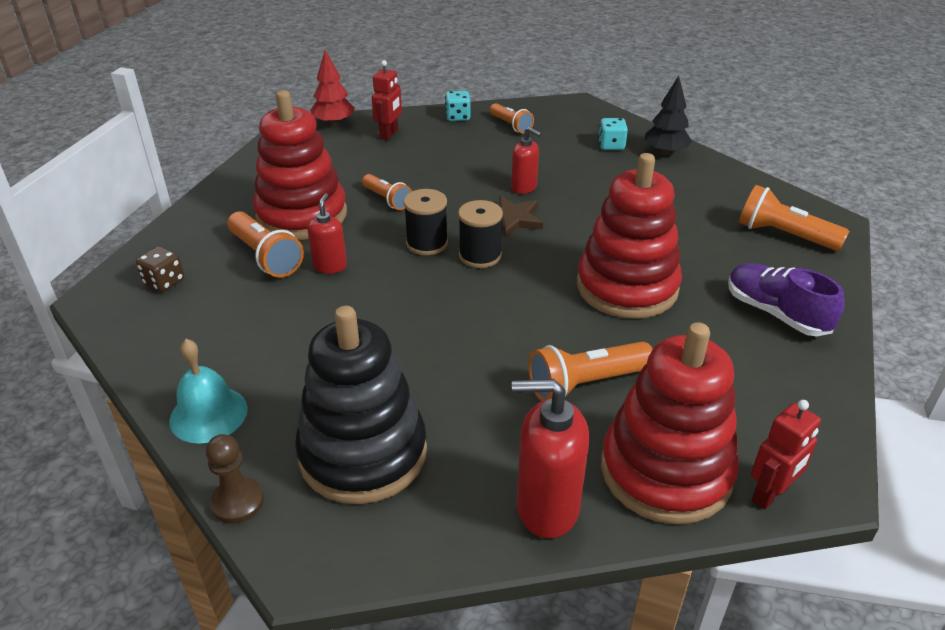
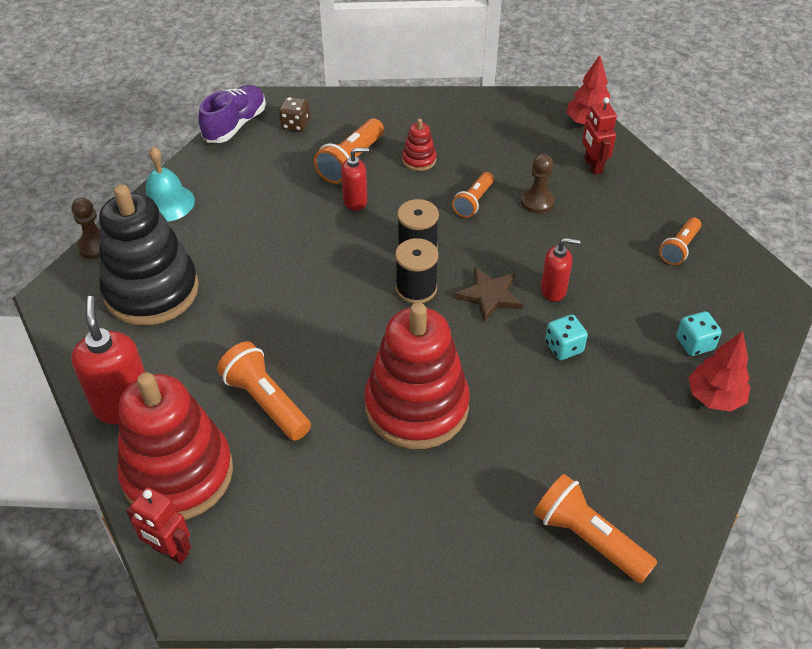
camera: 70 degrees right, 10 degrees up
red stacking toy [253,90,347,240] -> red stacking toy [402,119,437,171], size x0.42
red robot [372,60,402,140] -> red robot turned 75 degrees clockwise [582,97,617,175]
turquoise dice [445,91,470,121] -> turquoise dice moved to [545,314,588,360]
red soap dispenser [511,127,542,194] -> red soap dispenser turned 105 degrees counterclockwise [541,238,580,302]
black tree [645,76,692,155] -> red tree [688,331,750,412]
purple shoe [728,263,844,337] -> purple shoe moved to [198,85,266,143]
orange flashlight [739,185,849,251] -> orange flashlight turned 60 degrees counterclockwise [534,474,657,584]
none -> brown pawn [521,154,554,214]

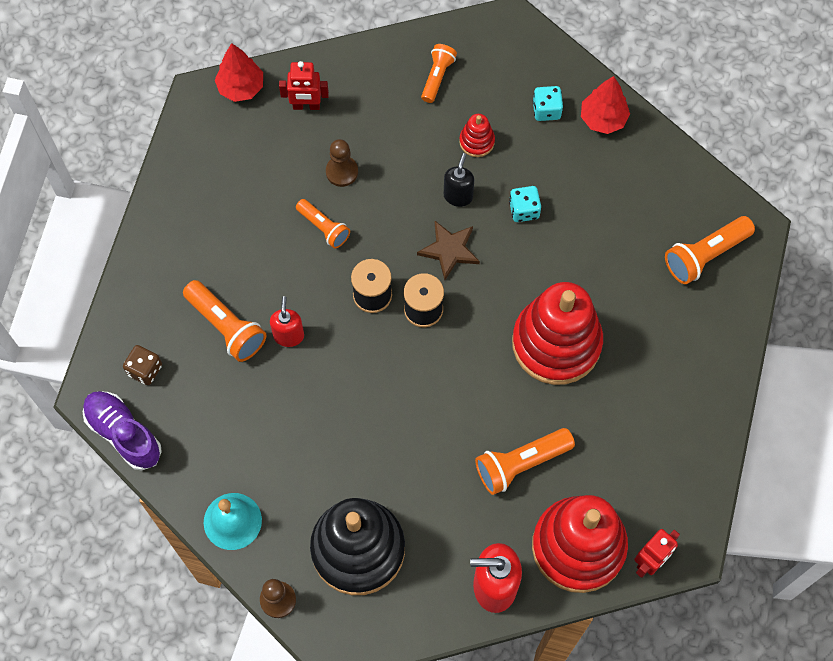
camera: 75 degrees left, 20 degrees up
red stacking toy [402,119,437,171] -> red stacking toy moved to [459,114,495,157]
red soap dispenser [541,238,580,302] -> black soap dispenser [444,153,474,207]
orange flashlight [659,218,701,265] -> orange flashlight turned 120 degrees counterclockwise [421,44,457,103]

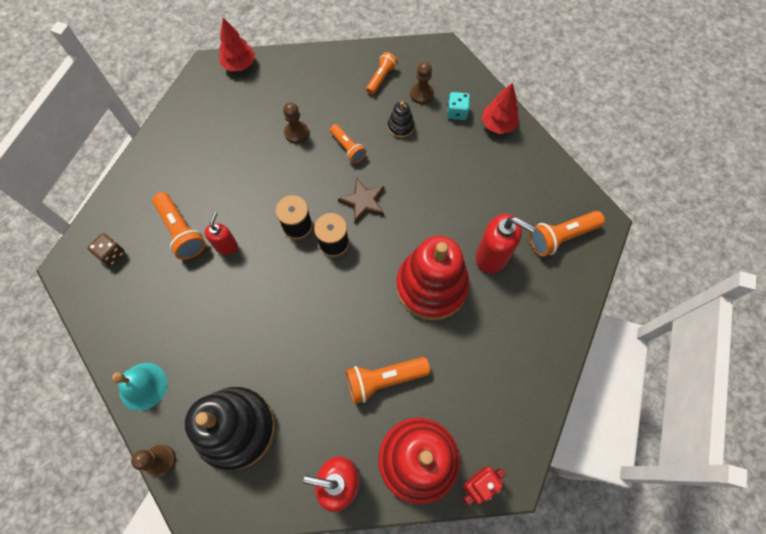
camera: 10 degrees right, 0 degrees up
purple shoe [83,391,162,471] -> none
red robot [279,61,329,110] -> none
orange flashlight [296,199,350,248] -> orange flashlight moved to [330,124,366,163]
black soap dispenser [444,153,474,207] -> none
red stacking toy [459,114,495,157] -> black stacking toy [388,101,414,138]
turquoise dice [509,186,541,222] -> none
none -> brown pawn [410,62,434,104]
none -> red soap dispenser [476,214,535,274]

